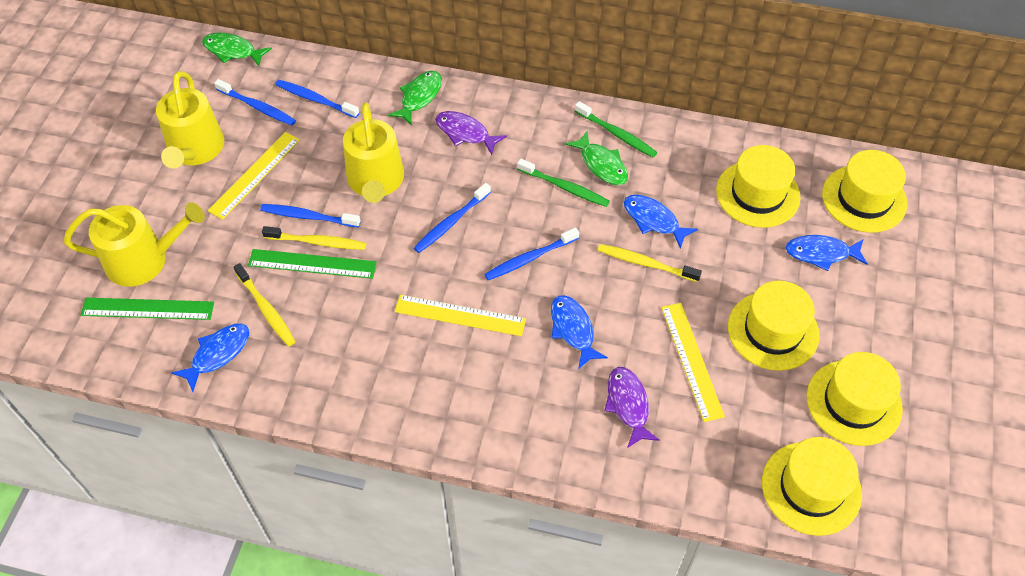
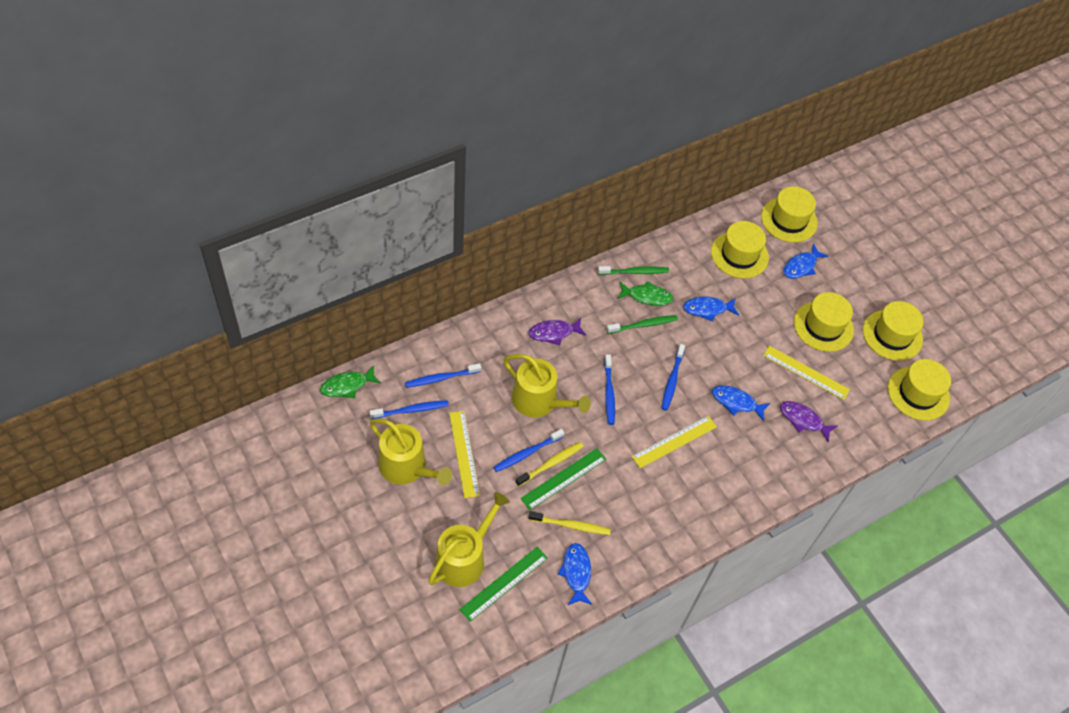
camera: 50 degrees left, 0 degrees up
green fish [388,71,442,126] -> none
yellow toothbrush [597,244,702,282] -> none

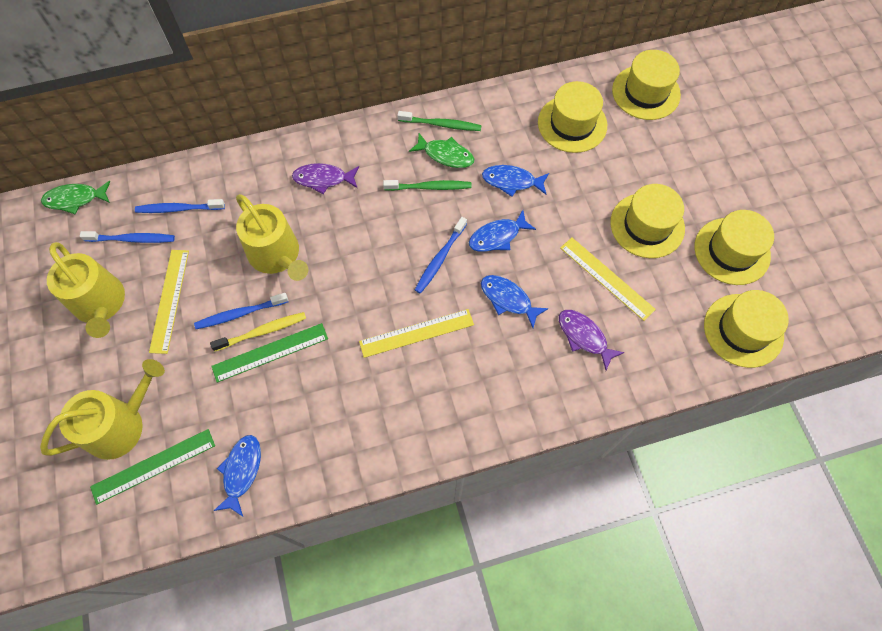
camera: 20 degrees right, 10 degrees up
yellow toothbrush [528,511,611,535] -> none
blue toothbrush [604,354,615,425] -> none
blue fish [783,243,828,279] -> blue fish moved to [469,210,536,252]

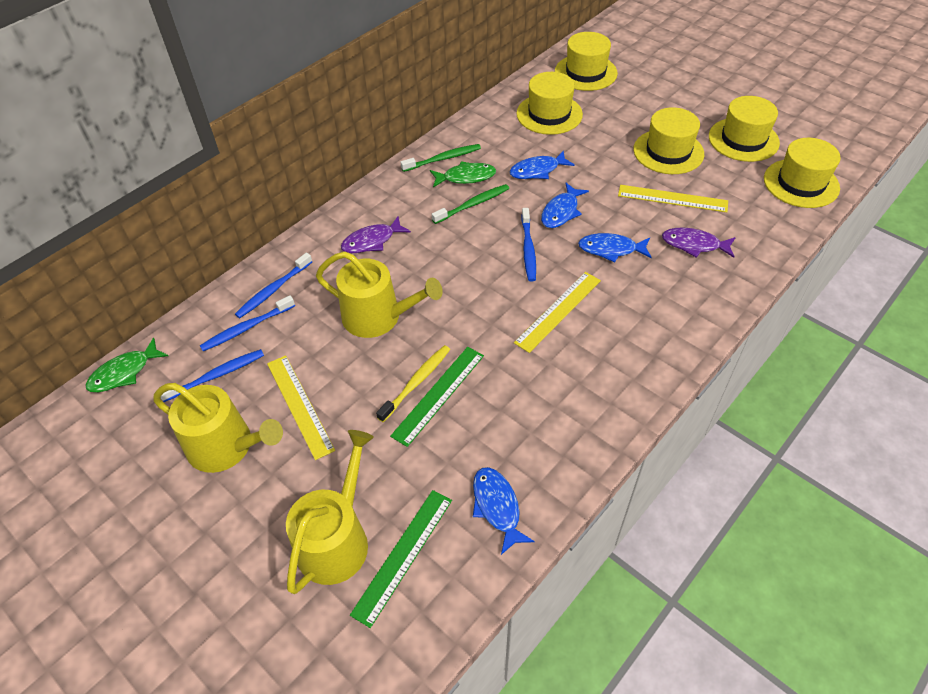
camera: 30 degrees left, 15 degrees down
blue toothbrush [194,293,288,329] -> blue toothbrush moved to [235,253,312,318]

